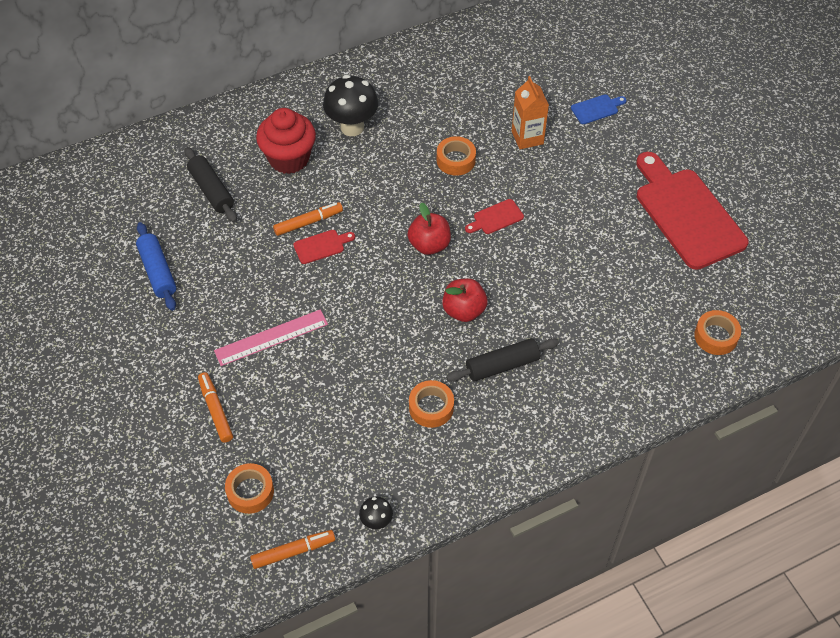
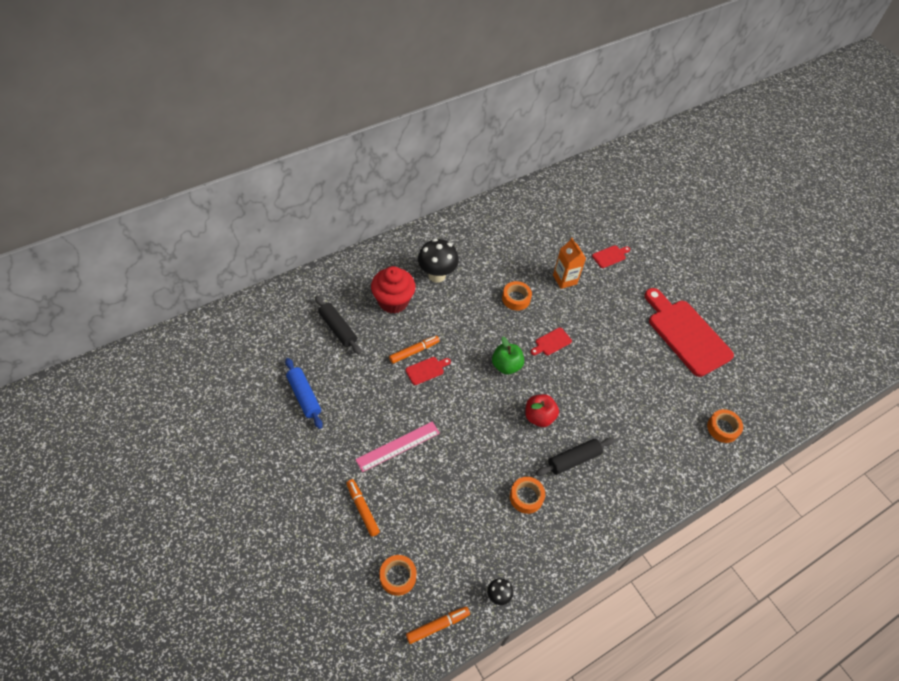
camera: 10 degrees left, 0 degrees up
red apple [408,202,451,255] -> green apple [492,337,524,375]
blue cutting board [571,95,626,124] -> red cutting board [592,245,630,268]

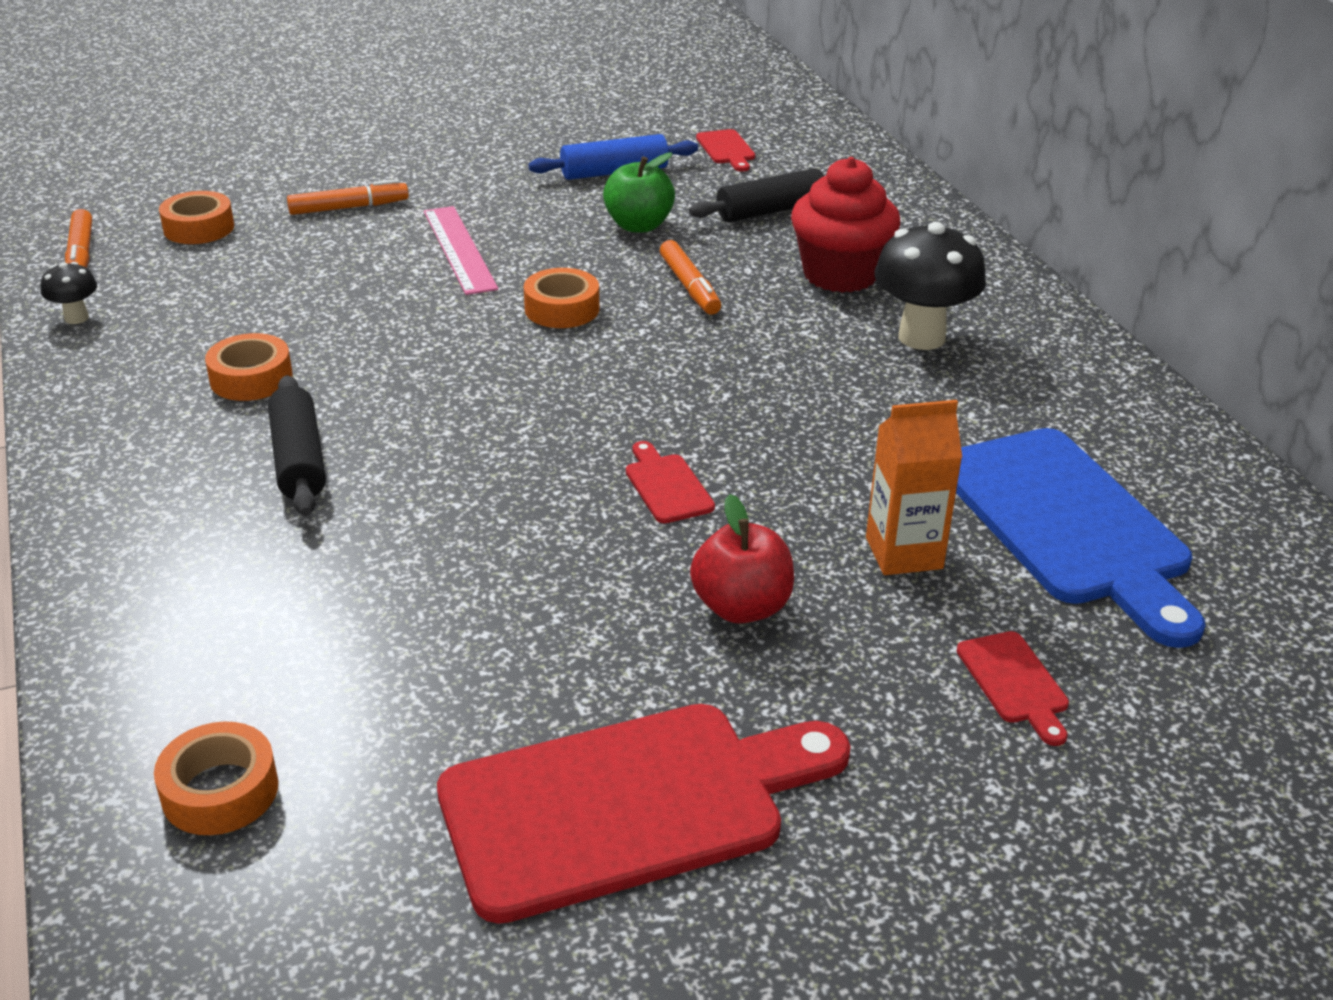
camera: 105 degrees right, 20 degrees down
red cutting board [406,357,451,385] -> red cutting board moved to [696,129,755,172]
green apple [492,337,524,375] -> green apple moved to [603,153,675,233]
orange tape [502,281,532,311] -> orange tape moved to [524,268,599,328]
red apple [525,394,559,427] -> red apple moved to [690,494,794,624]
none -> blue cutting board [956,428,1205,648]

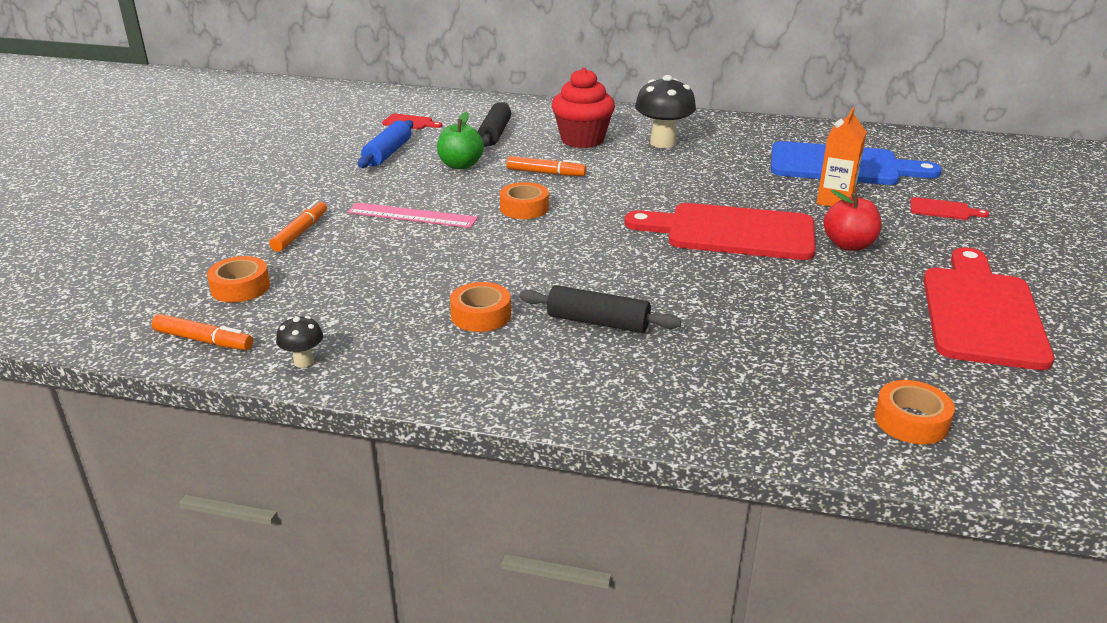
camera: 55 degrees left, 5 degrees down
red cutting board [626,441,715,523] -> red cutting board [625,203,816,260], size x2.45

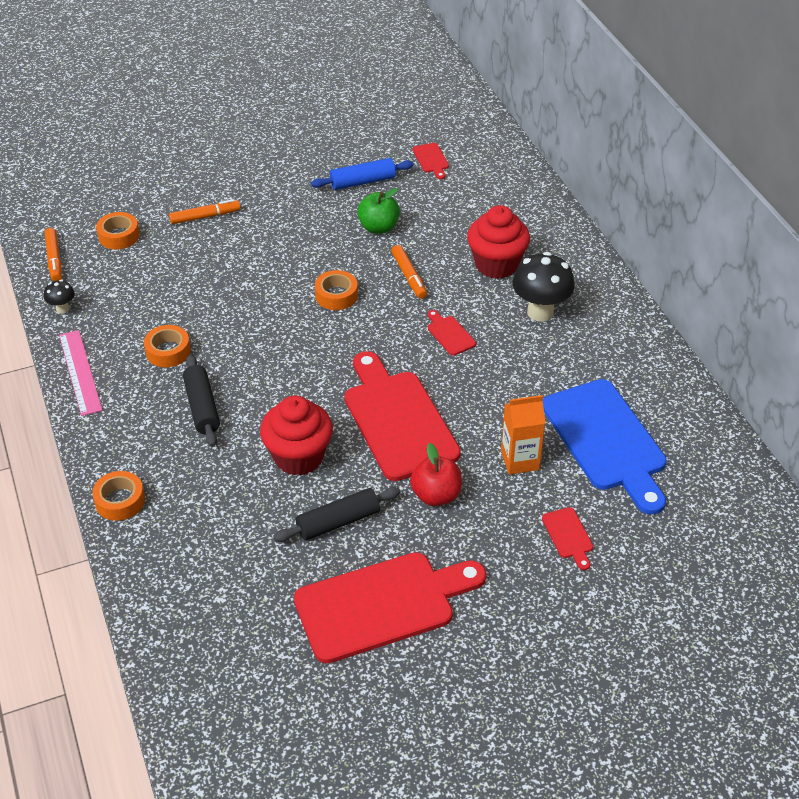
camera: 55 degrees right, 15 degrees up
pink ruler [347,202,478,228] -> pink ruler moved to [59,330,102,416]
black rolling pin [478,102,511,147] -> black rolling pin moved to [273,487,400,542]
orange tape [875,380,955,444] -> orange tape moved to [92,471,145,521]
none -> red cupcake [260,395,333,476]
none -> red cutting board [428,310,476,356]

